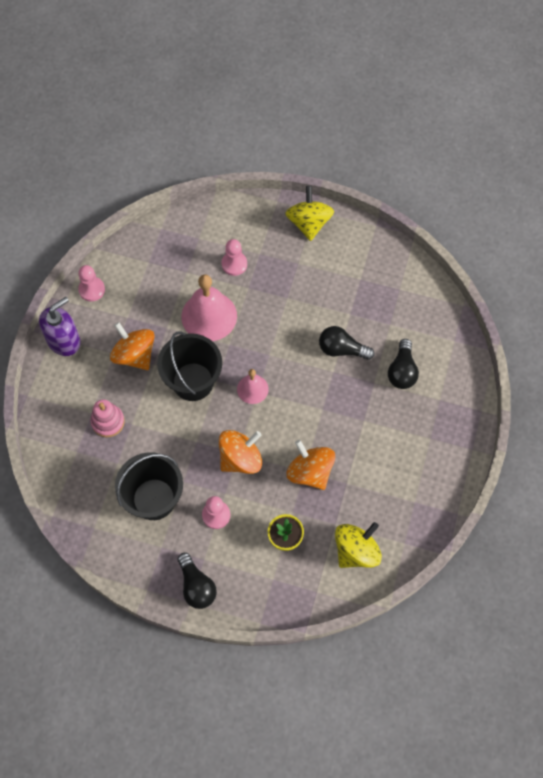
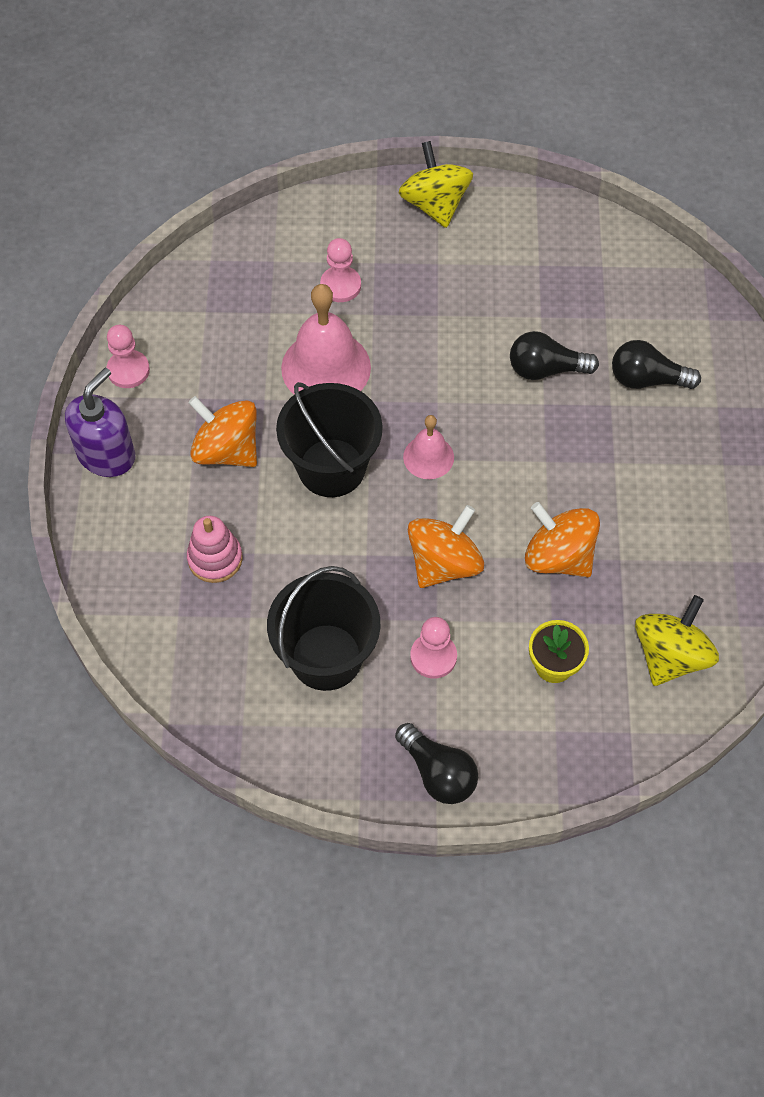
camera: 15 degrees left, 5 degrees down
black light bulb [388,339,419,389] -> black light bulb turned 105 degrees clockwise [612,340,701,389]

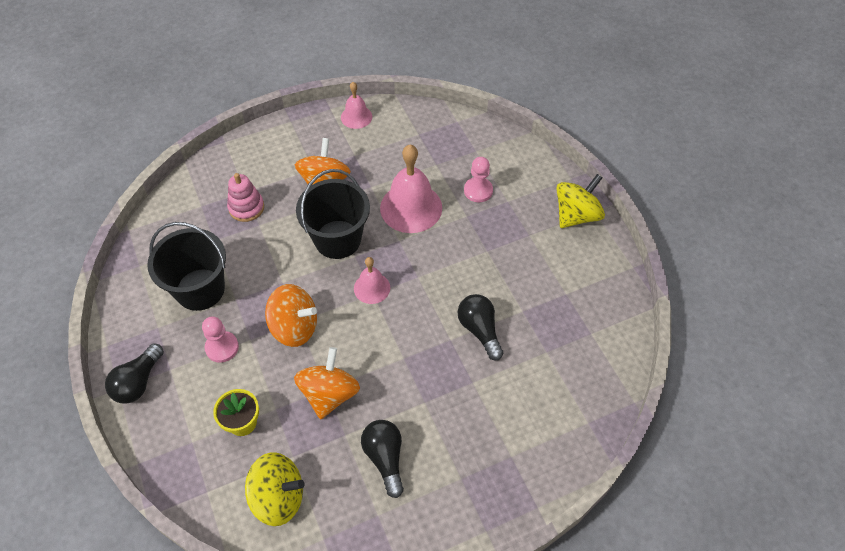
camera: 65 degrees right, 5 degrees down
purple soap dispenser [65,368,135,477] -> none
pink pawn [107,325,150,388] -> pink bell [341,82,372,129]
black light bulb [612,340,701,389] -> black light bulb moved to [361,420,404,498]

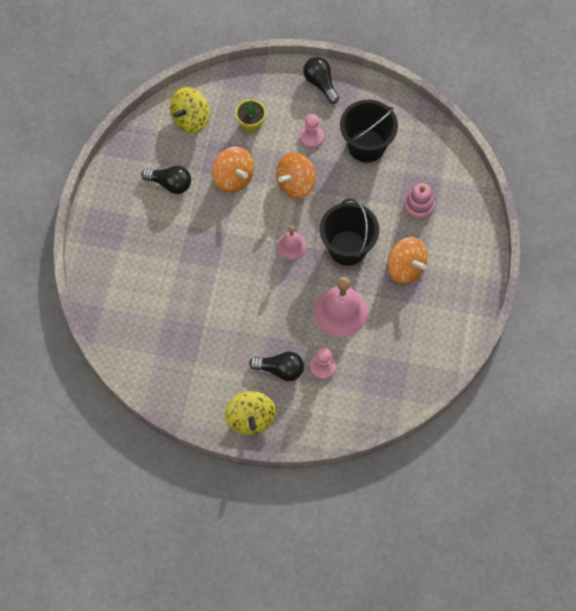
camera: 125 degrees right, 10 degrees up
pink bell [341,82,372,129] -> none
black light bulb [457,294,503,360] -> black light bulb moved to [249,352,304,381]

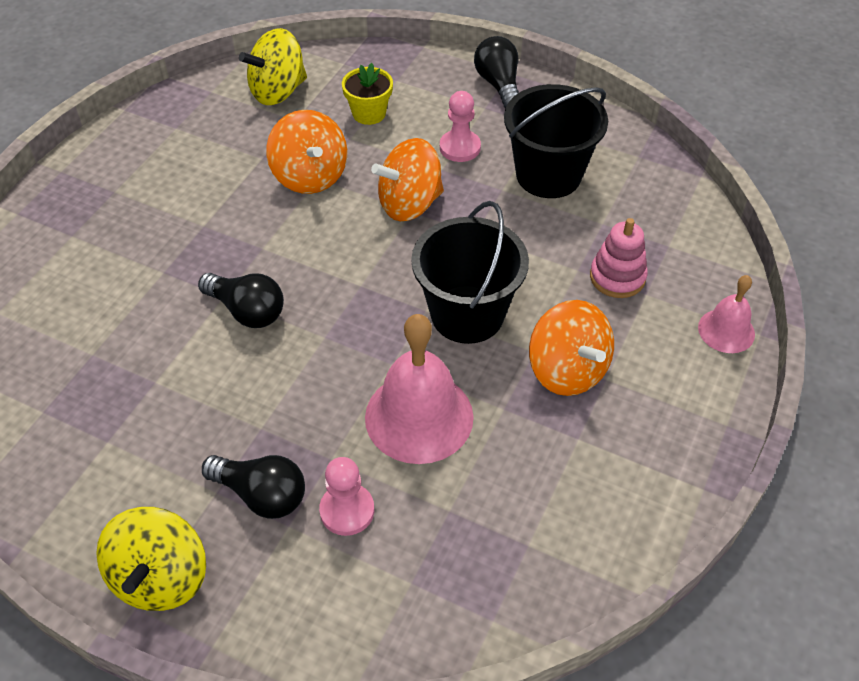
camera: 15 degrees right, 15 degrees down
black light bulb [141,166,191,194] -> black light bulb moved to [198,273,284,328]
pink bell [277,226,306,259] -> pink bell moved to [698,275,755,353]

